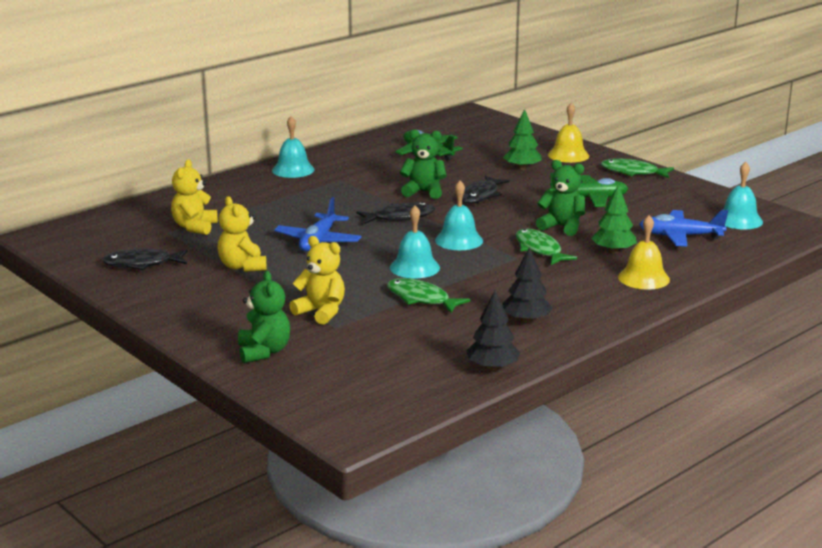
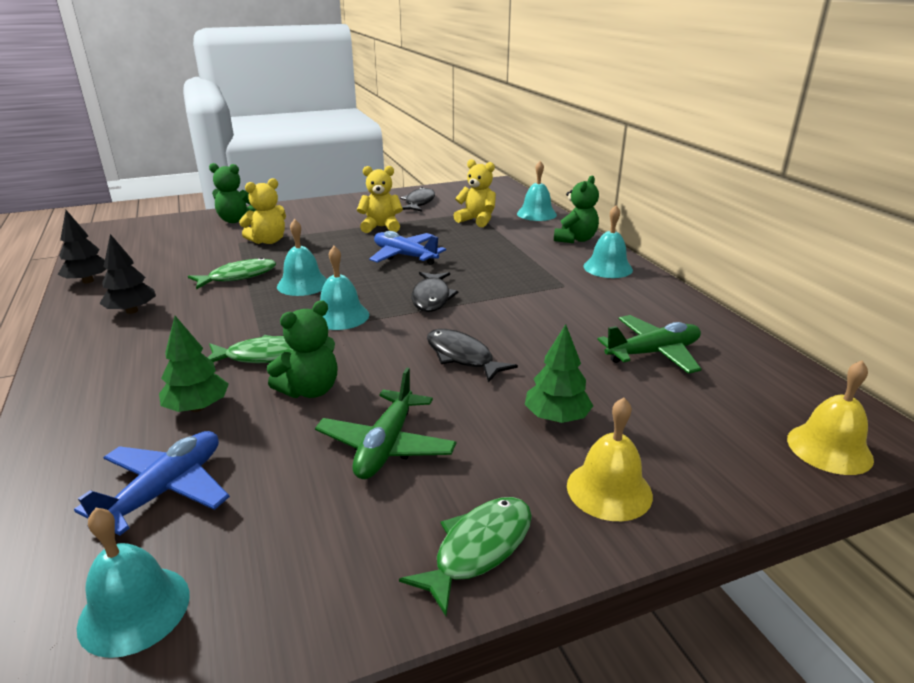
camera: 110 degrees right, 5 degrees up
green teddy bear [400,129,447,199] -> green teddy bear moved to [554,176,599,243]
yellow bell [618,215,670,290] -> yellow bell moved to [787,360,874,475]
none -> turquoise bell [517,161,557,221]

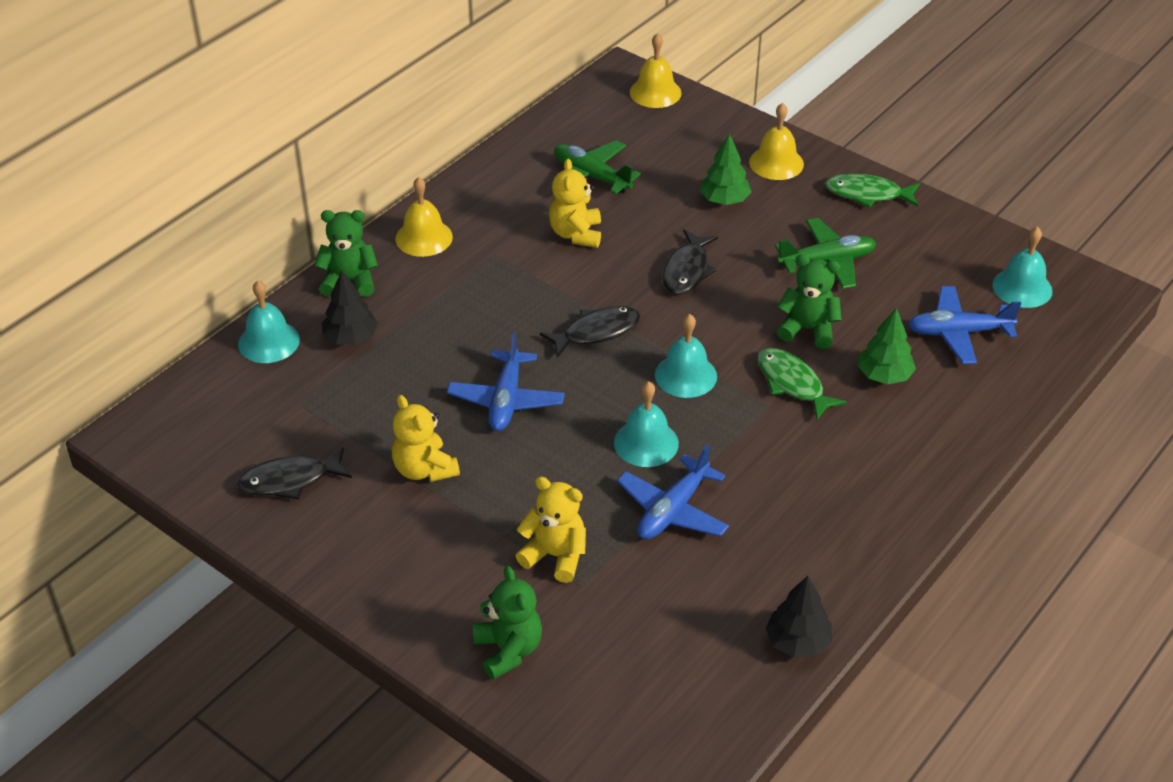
camera: 120 degrees left, 15 degrees up
black tree [99,234,156,314] -> black tree moved to [322,271,378,345]
green fish [188,258,276,290] -> blue plane [617,444,729,540]
yellow teddy bear [453,159,496,227] -> yellow teddy bear moved to [549,159,601,248]
turquoise bell [584,205,633,278] -> yellow bell [395,177,453,257]

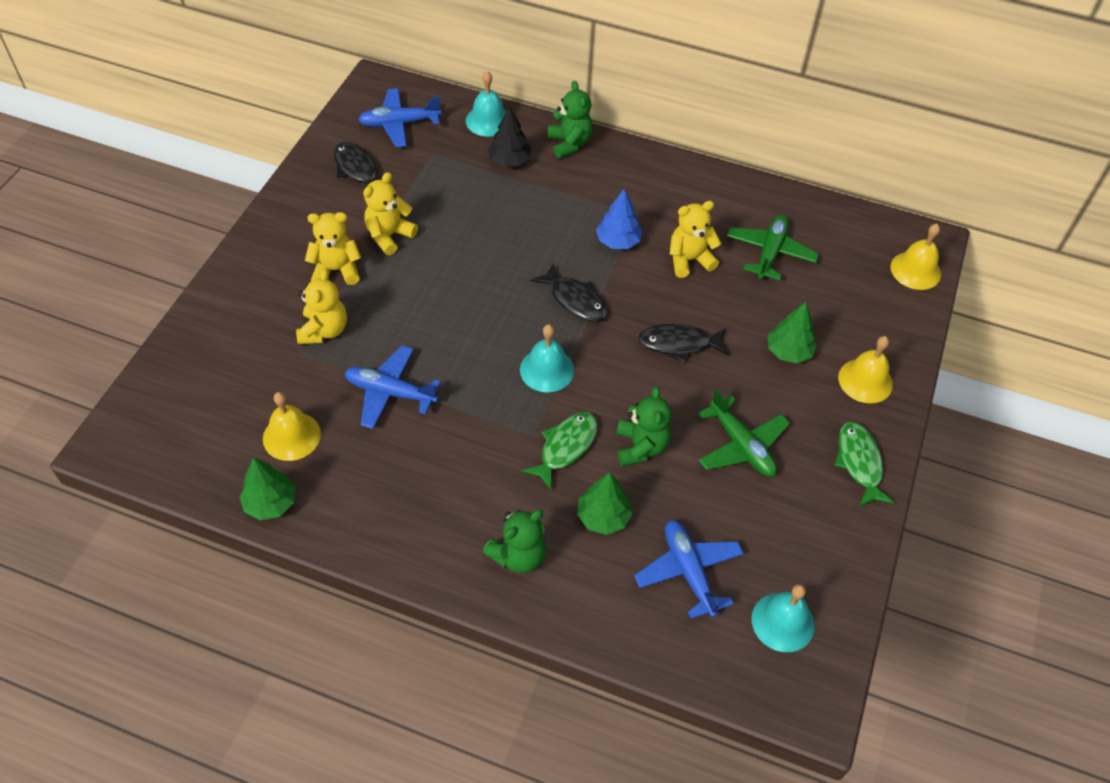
camera: 70 degrees right, 10 degrees up
yellow bell [395,177,453,257] -> yellow bell moved to [263,392,321,461]
blue plane [447,331,565,431] -> blue plane moved to [358,88,441,147]
green teddy bear [473,566,542,680] -> green teddy bear moved to [482,510,546,573]
turquoise bell [614,381,679,467] -> none
black tree [765,576,832,658] -> green tree [239,458,296,520]
none -> yellow teddy bear [305,212,361,285]
none -> blue tree [596,189,642,249]

